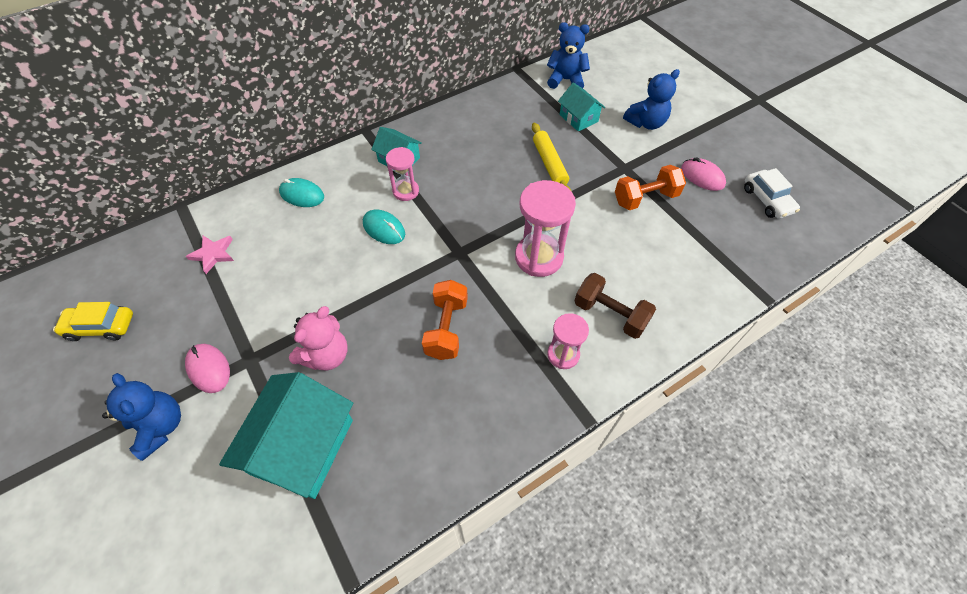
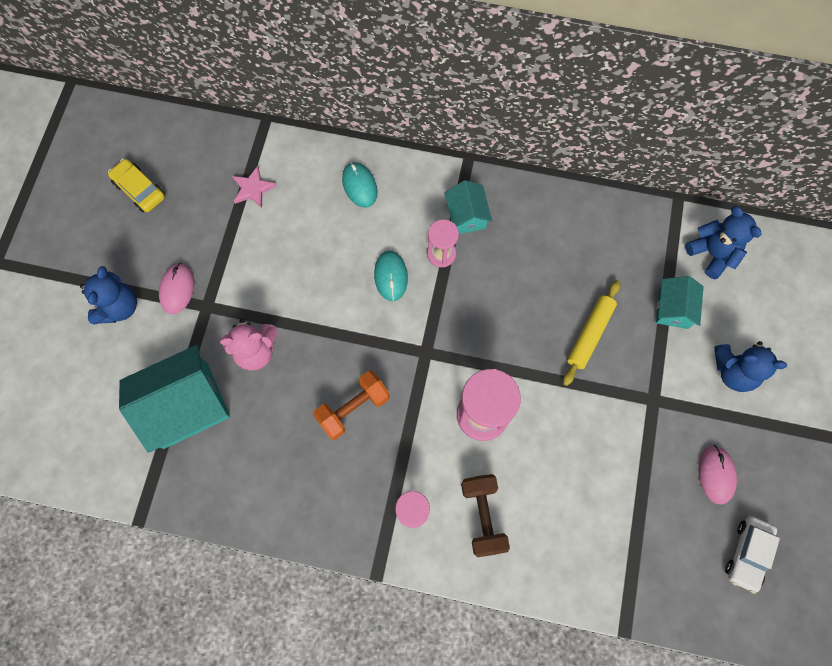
camera: 45 degrees right, 15 degrees up
orange dumbbell [615,165,686,210] -> none

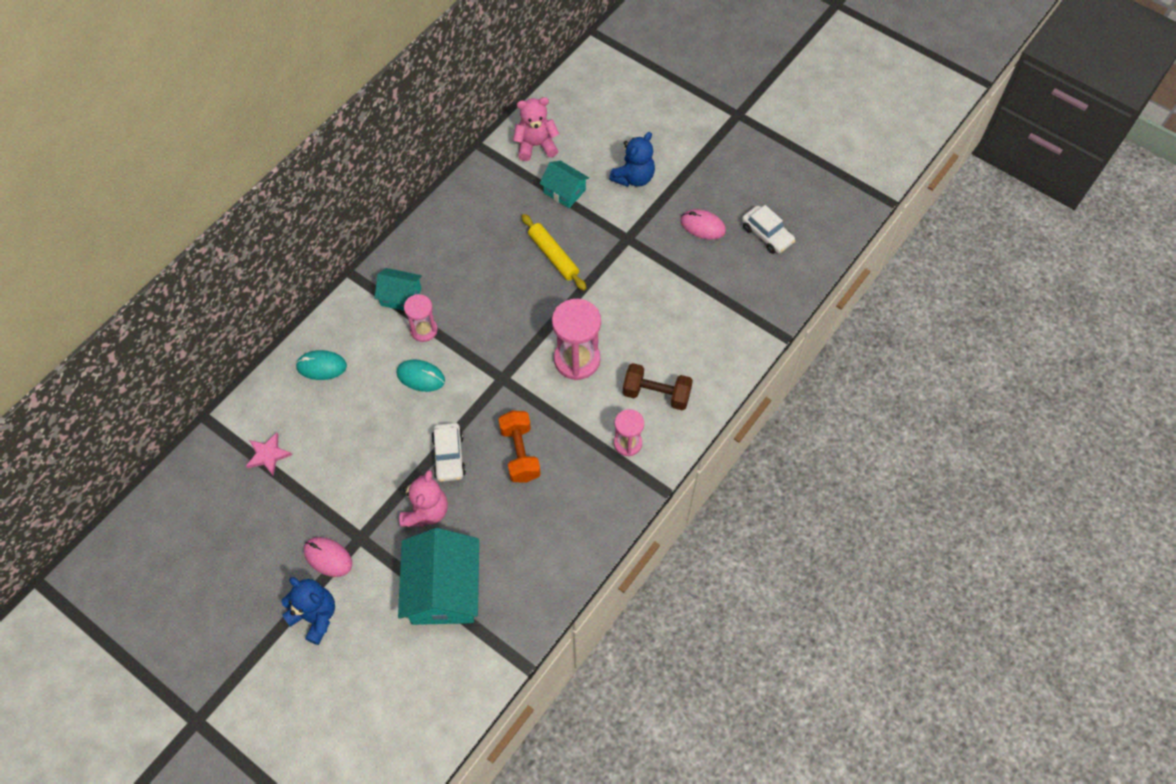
camera: 65 degrees left, 10 degrees down
yellow car [108,159,165,212] -> none
blue teddy bear [685,206,762,279] -> pink teddy bear [513,97,559,161]
none -> white car [431,423,466,482]

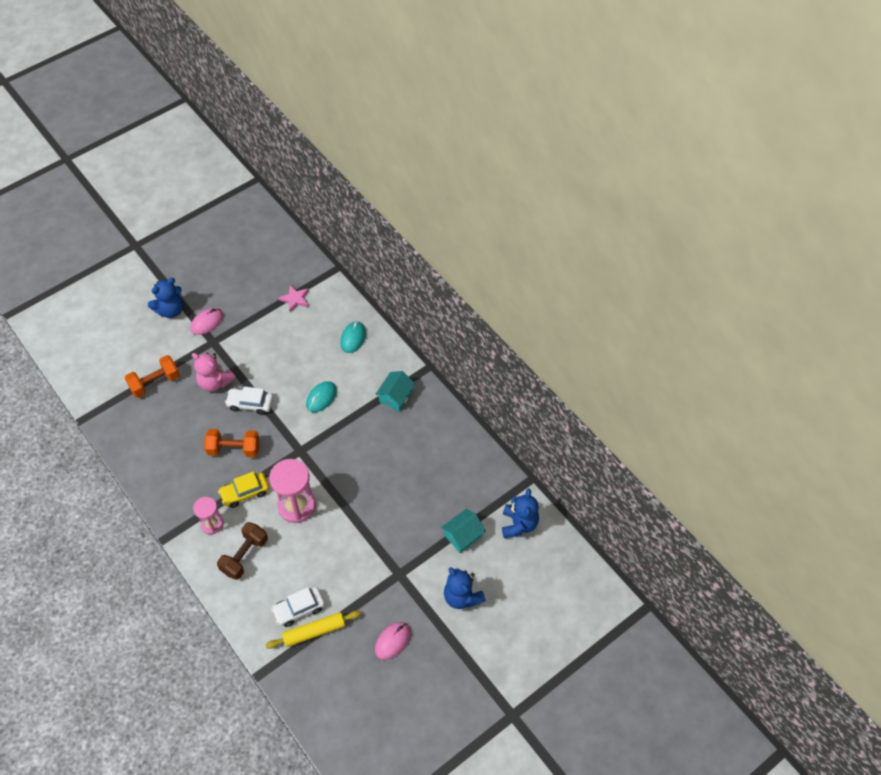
camera: 105 degrees right, 5 degrees down
turquoise house [398,528,479,625] -> orange dumbbell [125,355,180,398]
pink hourglass [404,294,438,342] -> none
pink teddy bear [513,97,559,161] -> blue teddy bear [502,489,539,538]
yellow rolling pin [521,214,586,290] -> yellow rolling pin moved to [266,611,361,649]
white car [742,205,795,254] -> white car moved to [271,587,325,627]
none -> yellow car [218,471,269,508]

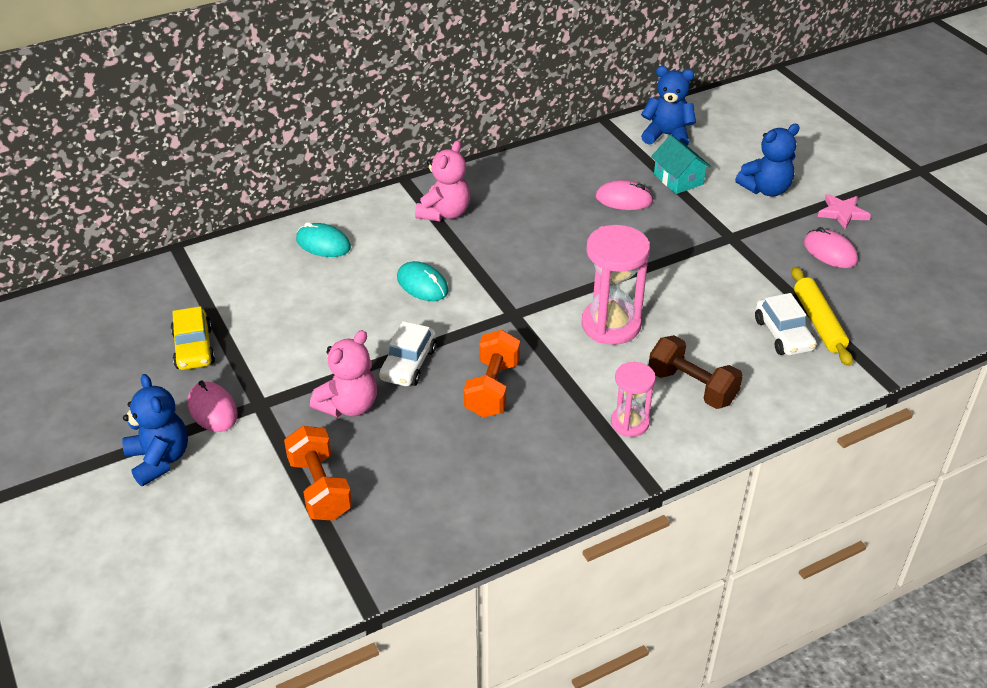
camera: 80 degrees left, 15 degrees down
yellow car [218,471,269,508] -> yellow car moved to [171,306,215,370]
pink star [278,285,309,312] -> pink star moved to [818,194,871,230]
turquoise house [375,371,415,412] -> pink teddy bear [415,140,470,221]
none -> pink mouse [596,180,654,210]

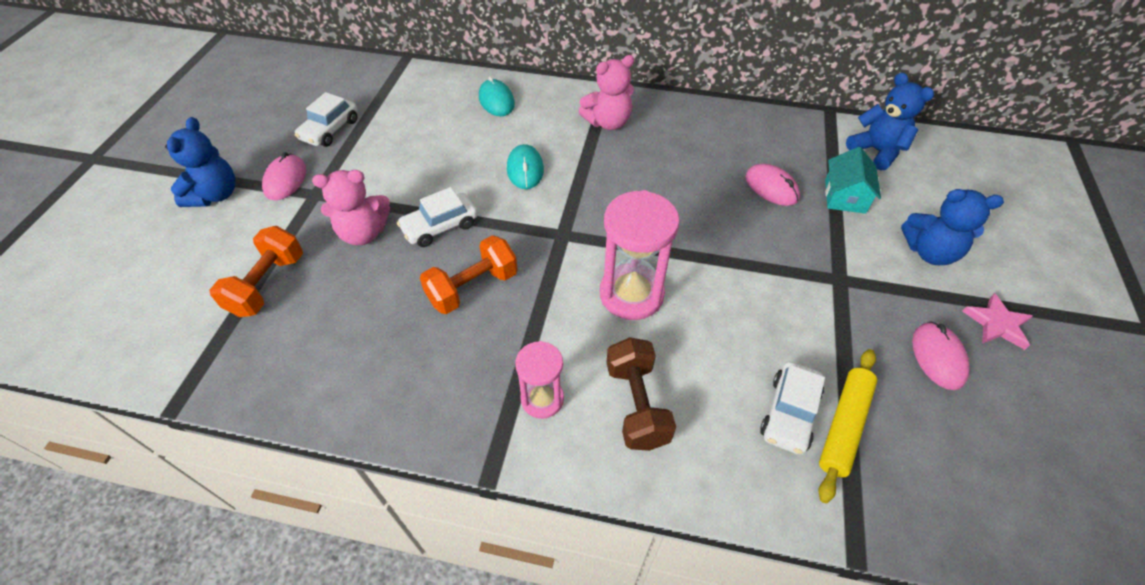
camera: 40 degrees right, 10 degrees up
yellow car [171,306,215,370] -> white car [295,92,358,147]

